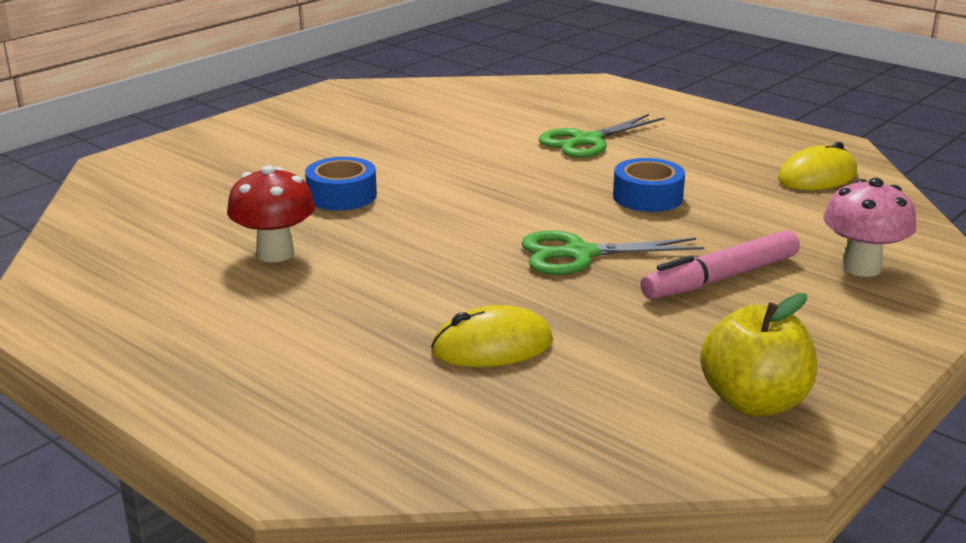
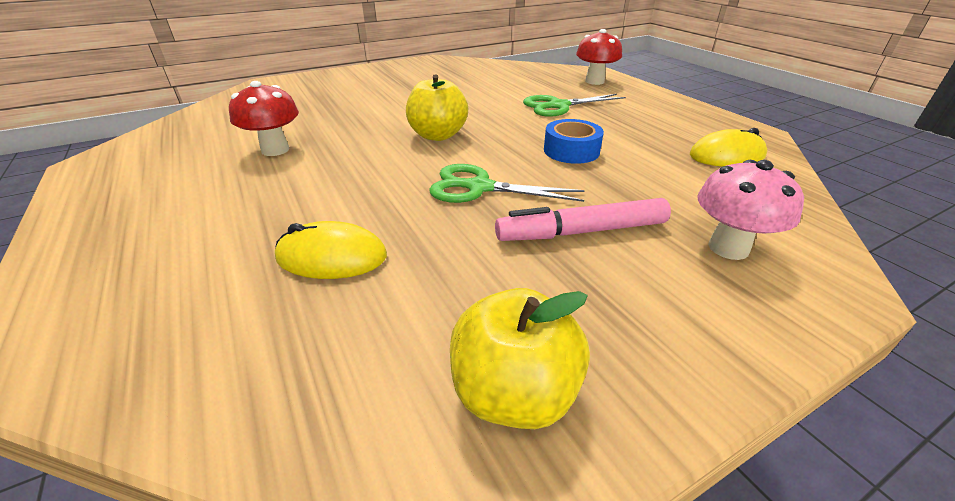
camera: 20 degrees right, 10 degrees up
blue tape [305,157,377,210] -> none
none -> yellow apple [406,74,468,141]
none -> red mushroom [576,29,622,85]

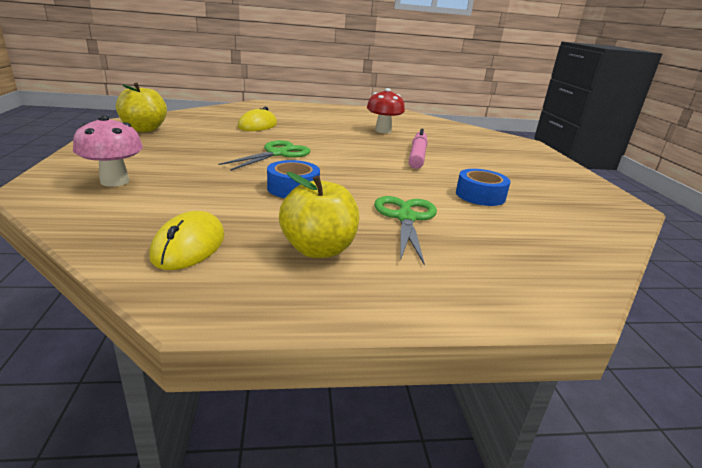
camera: 110 degrees right, 10 degrees down
yellow apple [406,74,468,141] -> yellow apple moved to [279,172,359,258]
pink marker [495,198,671,241] -> pink marker moved to [409,129,428,169]
red mushroom [576,29,622,85] -> none
none -> blue tape [456,169,510,206]

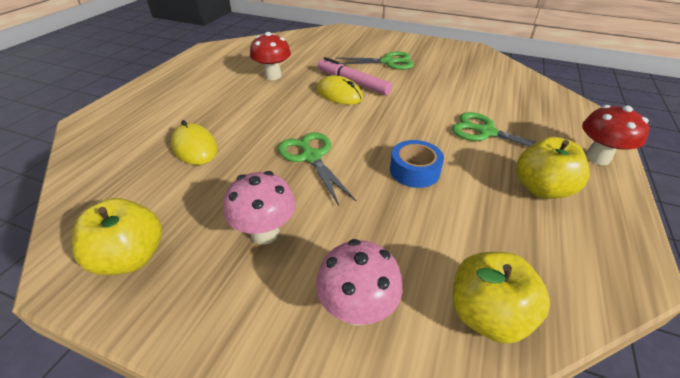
camera: 60 degrees left, 15 degrees up
yellow mouse [149,211,224,270] -> yellow mouse moved to [317,75,363,105]
blue tape [456,169,510,206] -> none
none -> pink mushroom [223,171,296,245]
none -> green scissors [335,51,414,70]
none -> yellow apple [453,252,550,344]
none -> red mushroom [582,105,650,165]

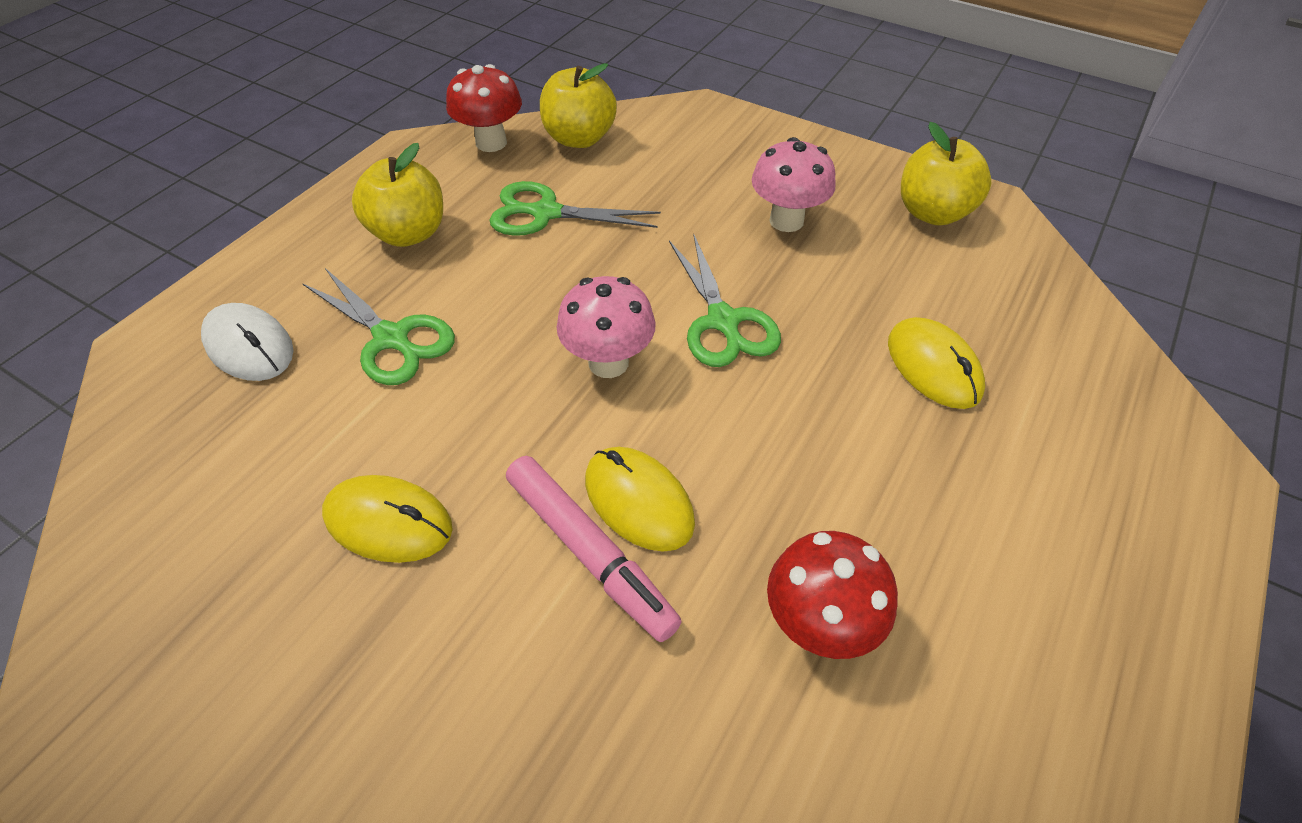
camera: 170 degrees left, 10 degrees up
pink mushroom [316,239,403,326] -> pink mushroom moved to [556,276,656,378]
green scissors [335,51,414,70] -> green scissors moved to [490,181,661,236]
blue tape [390,140,444,188] -> none
red mushroom [582,105,650,165] -> red mushroom moved to [446,64,522,152]
none -> white mouse [201,303,294,381]
none -> yellow mouse [322,475,453,563]

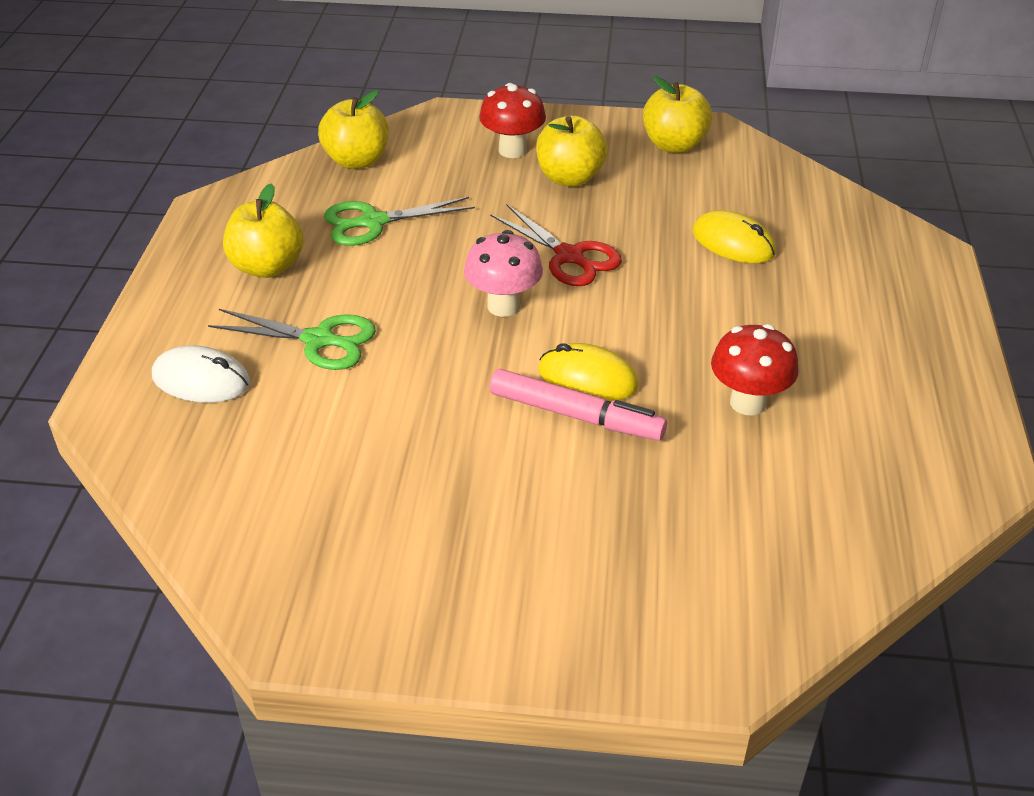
camera: 25 degrees left, 10 degrees down
yellow mouse [322,475,453,563] -> none
red mushroom [446,64,522,152] -> red mushroom moved to [479,83,546,158]
green scissors [669,233,781,367] -> red scissors [490,205,622,286]
pink mushroom [752,137,836,232] -> yellow apple [536,115,608,187]

